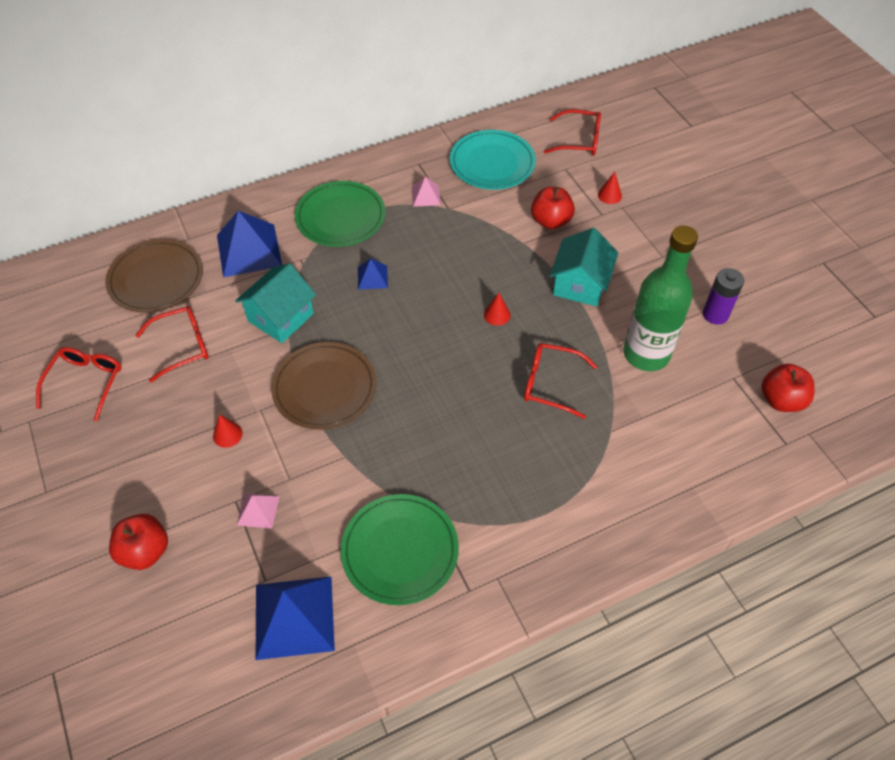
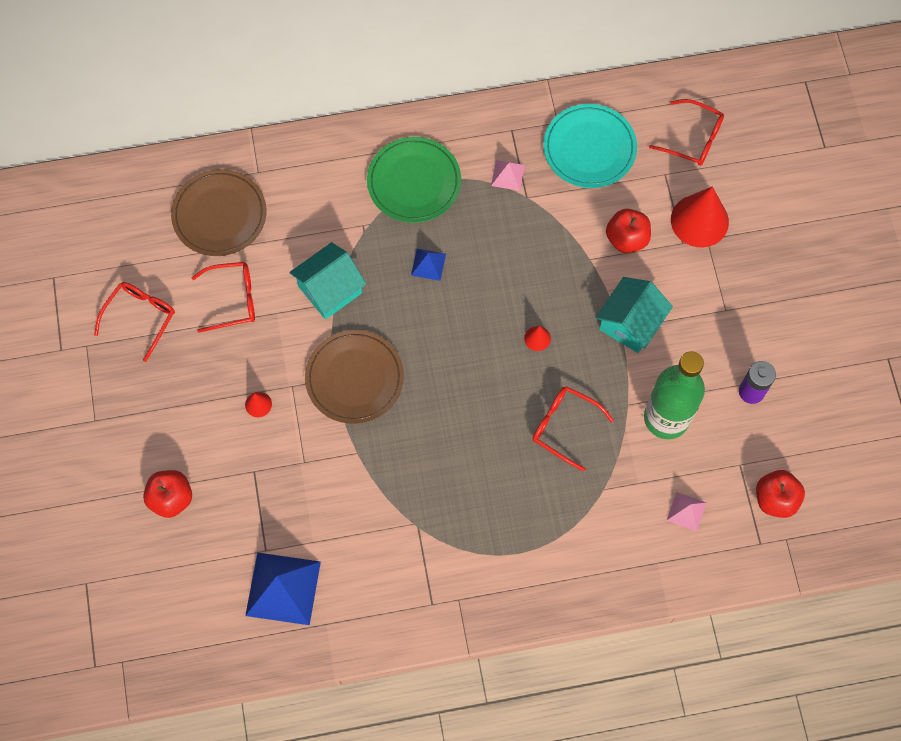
camera: 15 degrees right, 15 degrees up
blue pyramid [217,211,282,277] -> none
pink pyramid [237,493,280,529] -> pink pyramid moved to [666,492,706,531]
green plate [341,494,459,605] -> none
red cone [598,172,622,204] -> red cone [671,186,729,248], size x2.25

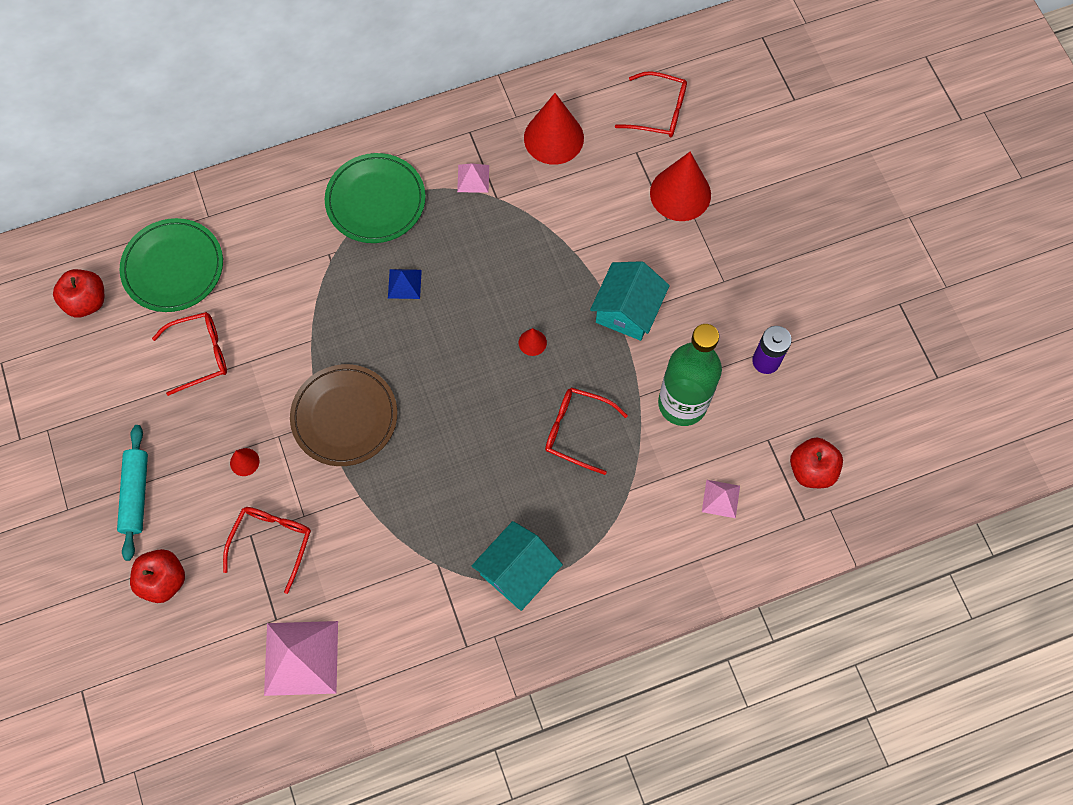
camera: 10 degrees left, 0 degrees up
red glasses [94,282,175,362] -> red glasses moved to [223,507,311,594]
brown plate [171,169,266,256] -> green plate [119,218,223,312]
blue pyramid [245,552,321,625] -> pink pyramid [264,621,338,696]
turquoise house [289,242,366,319] -> turquoise house moved to [472,521,563,611]
turquoise plate [543,104,637,188] -> red cone [524,93,584,165]
red apple [606,209,651,253] -> red apple moved to [53,269,104,318]
none -> turquoise rolling pin [117,425,148,561]

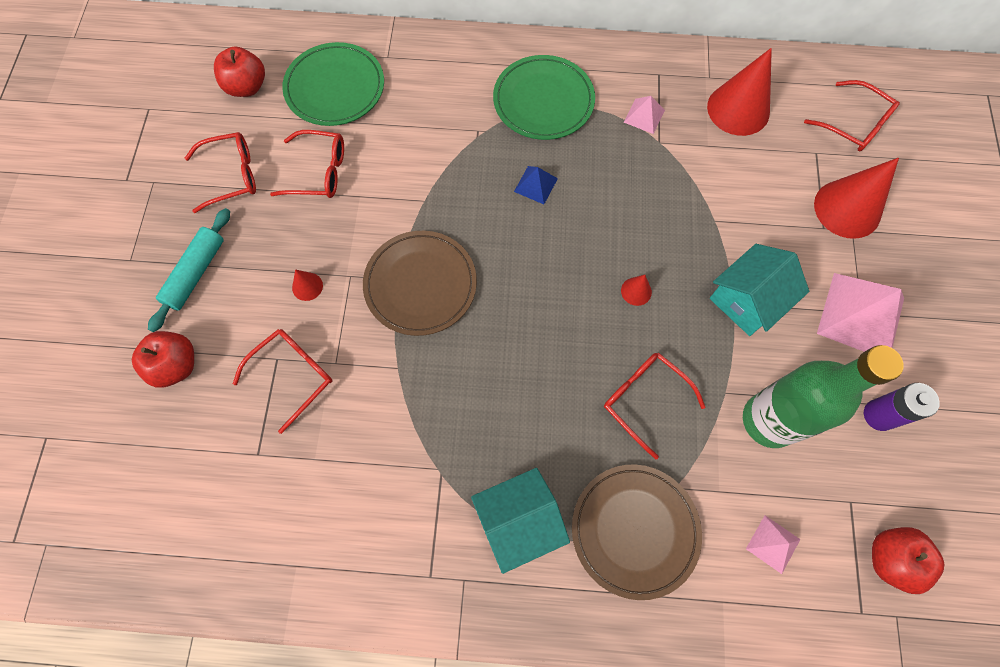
camera: 25 degrees right, 0 degrees up
pink pyramid [264,621,338,696] -> pink pyramid moved to [817,273,904,352]
none -> red glasses [185,132,256,213]
none -> brown plate [572,464,702,600]

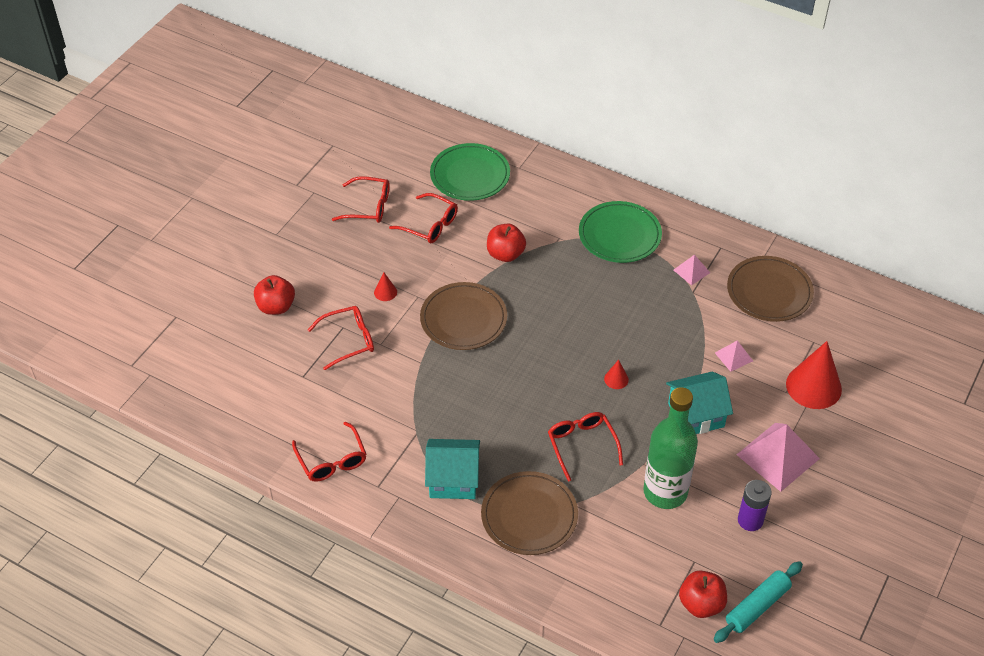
camera: 25 degrees right, 20 degrees down
turquoise rolling pin [148,208,230,332] -> turquoise rolling pin moved to [714,561,803,643]
red apple [214,46,265,97] -> red apple moved to [487,224,526,262]
blue pyramid [514,166,558,204] -> none
red cone [707,48,772,136] -> brown plate [727,256,814,322]
pink pyramid [746,515,801,574] -> pink pyramid moved to [715,340,753,372]
red glasses [804,80,900,151] -> red glasses moved to [292,422,366,482]

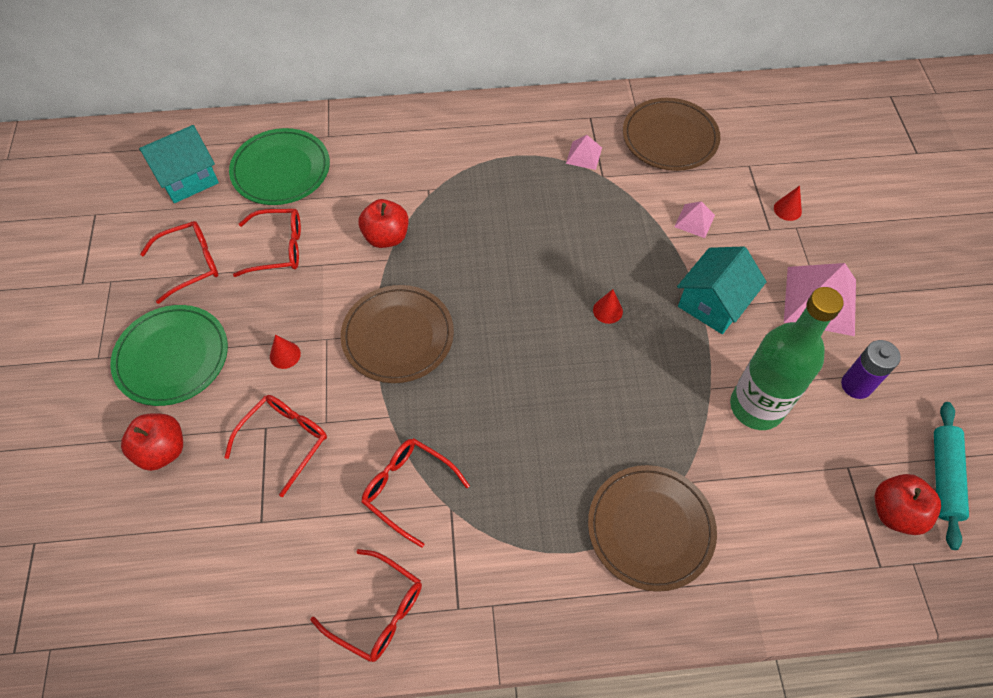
camera: 35 degrees left, 10 degrees up
turquoise house [425,439,480,499] -> turquoise house moved to [139,125,219,203]
red glasses [548,412,623,482] -> red glasses moved to [362,438,470,548]
green plate [579,201,662,263] -> green plate moved to [110,305,228,406]
red cone [786,341,842,409] -> red cone [774,186,802,221], size x0.44

